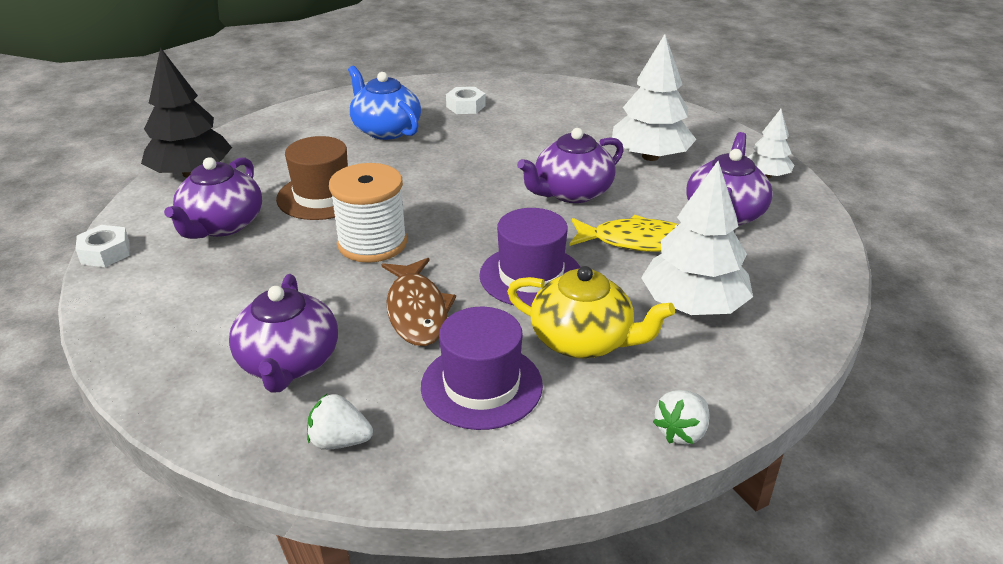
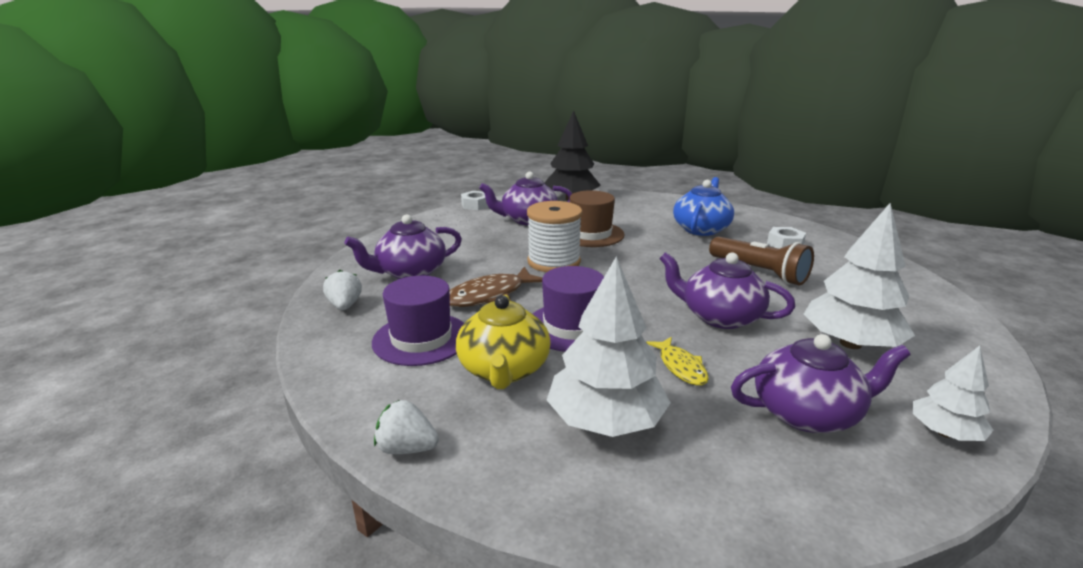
camera: 65 degrees right, 10 degrees down
yellow fish [569,215,679,252] -> yellow fish [646,337,709,386], size x0.63
none -> brown flashlight [709,236,814,285]

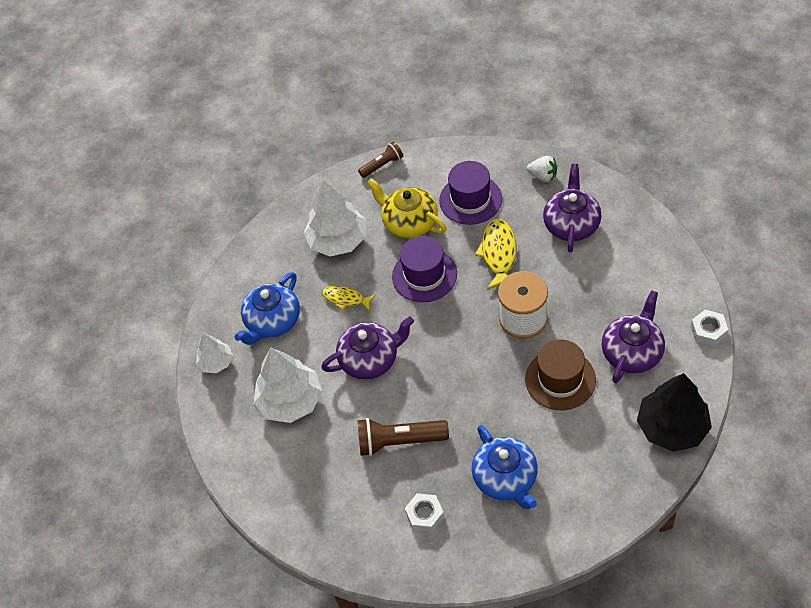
camera: 135 degrees right, 30 degrees up
white strawberry [374,400,439,454] -> brown flashlight [358,142,403,178]
brown fish [450,267,542,307] -> yellow fish [474,219,516,290]
purple teapot [731,334,910,433] -> blue teapot [235,272,300,345]

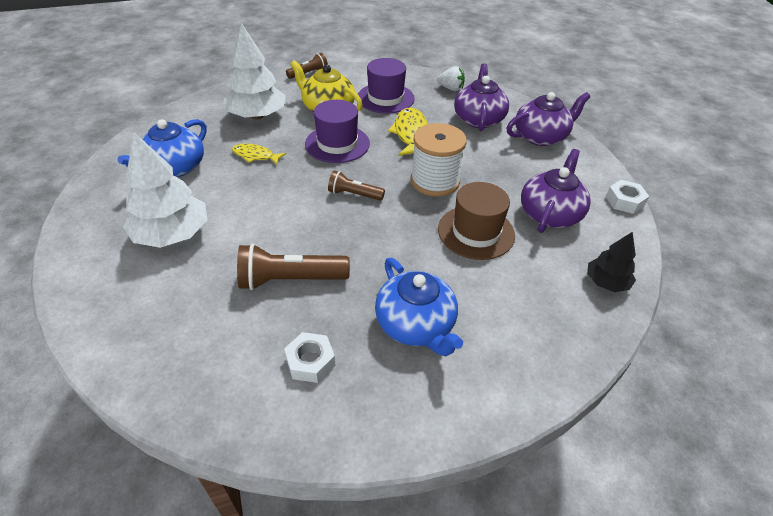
camera: 10 degrees left, 10 degrees down
white tree [196,333,233,373] -> none
purple teapot [321,316,414,380] -> purple teapot moved to [507,92,590,146]
black tree [637,373,712,452] -> black tree [587,232,636,292], size x0.56
none -> brown flashlight [328,171,385,201]

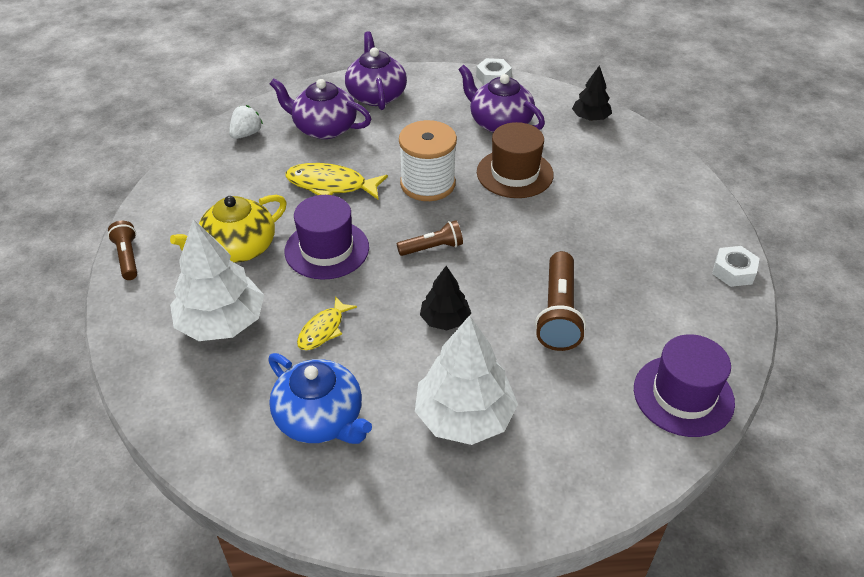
camera: 75 degrees left, 0 degrees up
white nut [284,332,335,383] -> white nut moved to [712,246,760,287]
brown flashlight [328,171,385,201] -> brown flashlight turned 135 degrees counterclockwise [397,220,463,256]
purple hat [358,58,415,113] -> purple hat moved to [634,334,735,437]
blue teapot [375,258,463,356] -> none
none -> black tree [420,266,471,330]

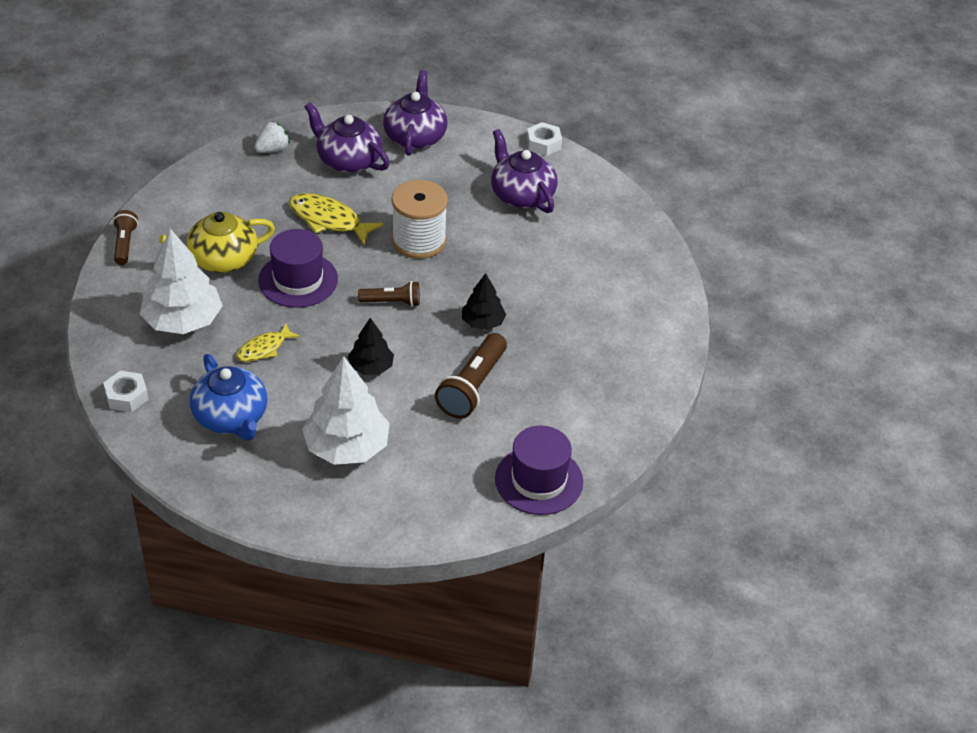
camera: 15 degrees right, 0 degrees up
brown hat [477,122,554,198] -> none
black tree [572,65,612,121] -> black tree moved to [462,273,506,330]
white nut [712,246,760,287] -> white nut moved to [103,371,148,412]

